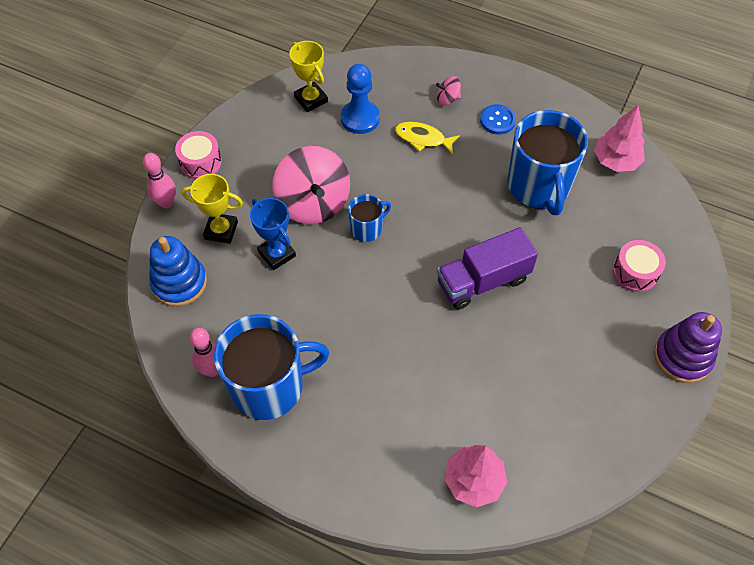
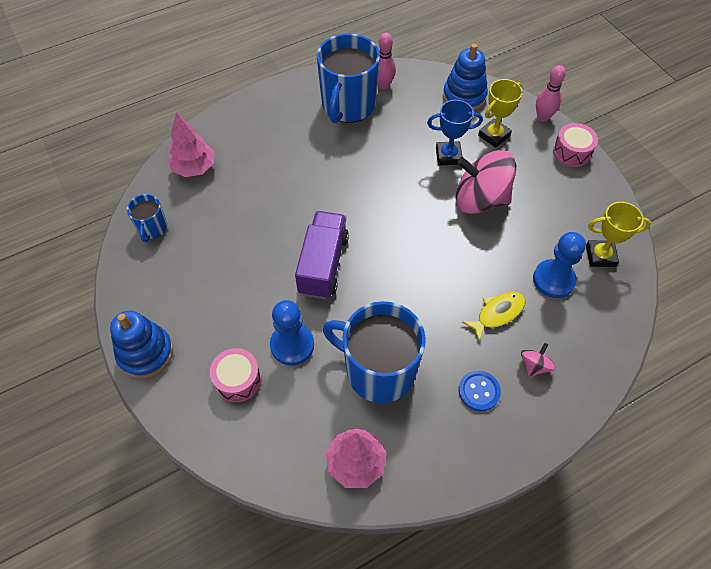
camera: 125 degrees right, 0 degrees up
blue mug [348,194,391,242] -> blue mug moved to [127,194,167,242]
purple stacking toy [654,312,722,383] -> blue stacking toy [110,311,173,379]
none -> blue pawn [270,300,314,366]

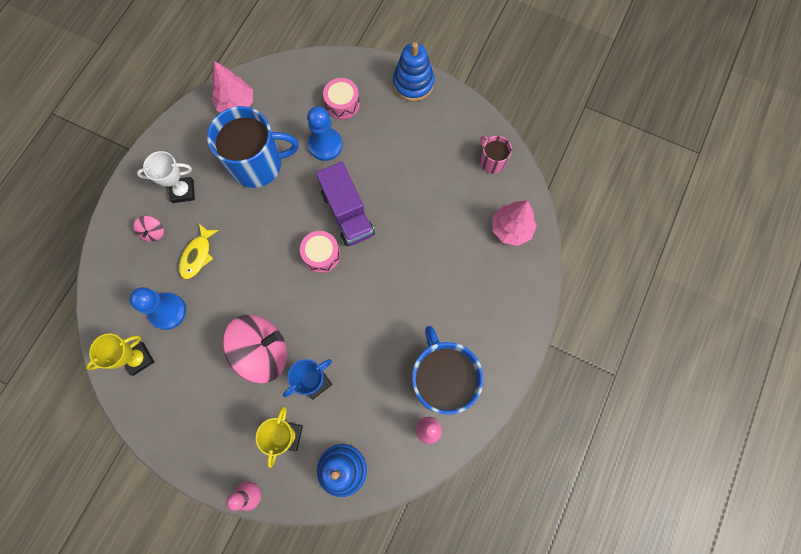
camera: 145 degrees right, 15 degrees up
blue mug [127,194,167,242] -> pink mug [480,136,512,174]
blue button [459,370,501,411] -> white trophy [137,151,195,203]
pink drum [553,123,598,167] -> pink drum moved to [300,231,340,273]

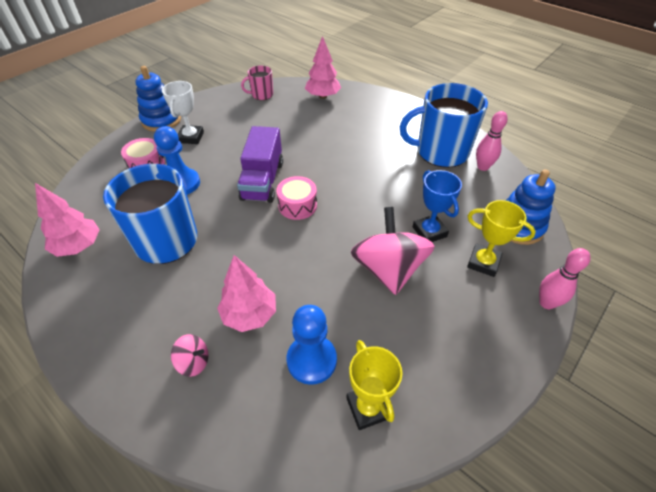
camera: 75 degrees left, 25 degrees down
white trophy [137,151,195,203] -> white trophy moved to [162,81,204,144]
yellow fish [179,224,219,279] -> pink tree [217,255,276,332]
purple truck [316,162,375,246] -> purple truck turned 105 degrees clockwise [237,126,283,203]

